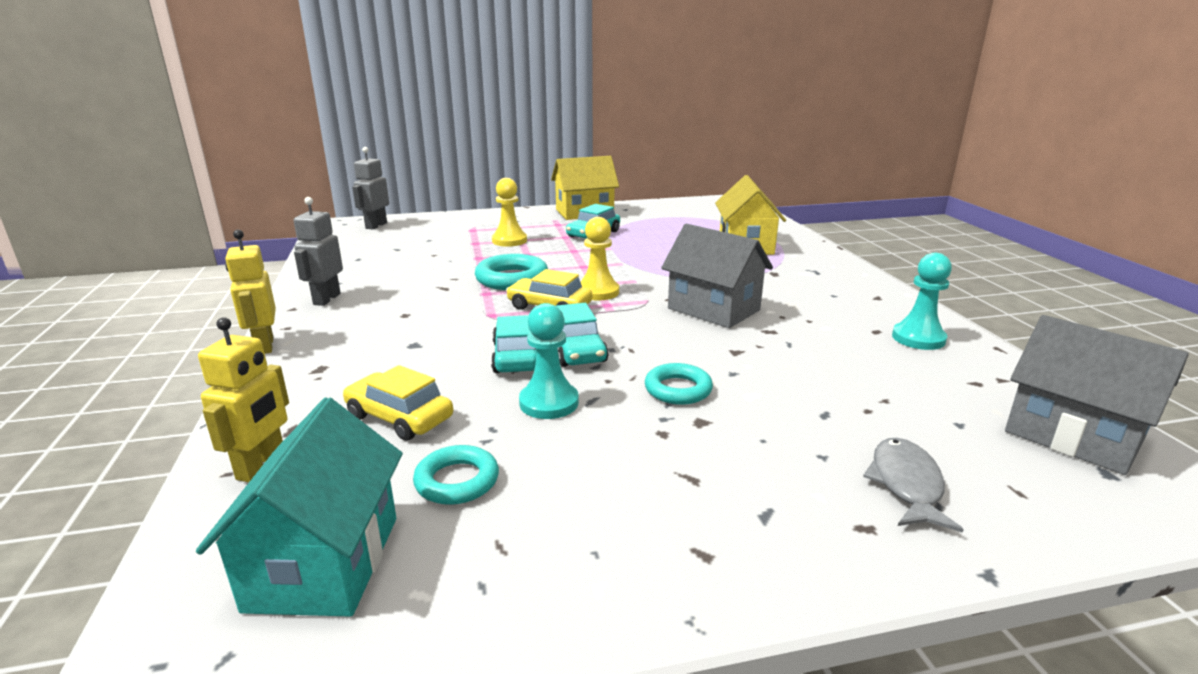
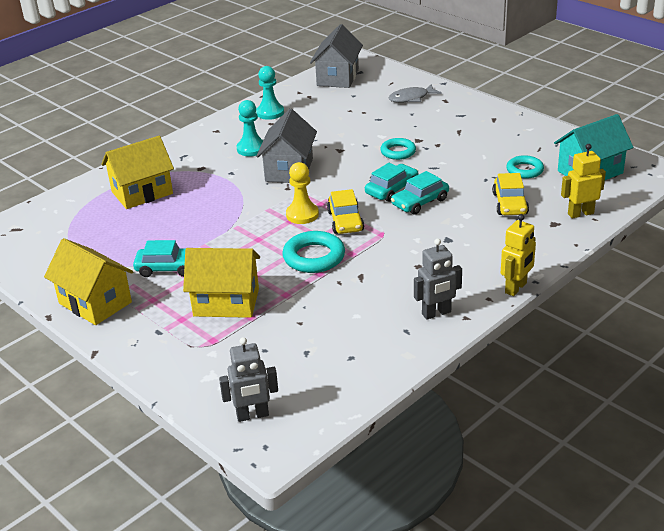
camera: 120 degrees left, 10 degrees up
yellow pawn [492,178,527,247] -> yellow house [183,248,260,318]
turquoise pawn [519,303,579,419] -> turquoise pawn moved to [236,100,263,157]

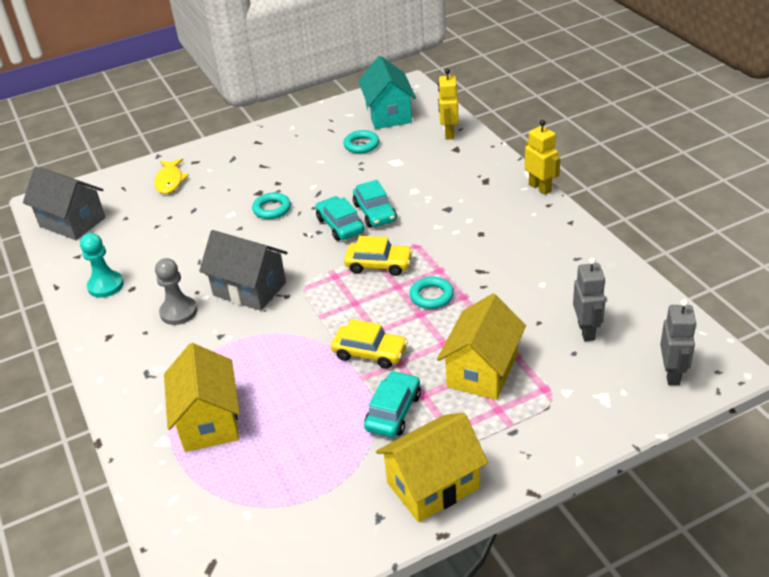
camera: 70 degrees left, 5 degrees up
turquoise pawn [236,100,263,157] -> grey pawn [155,258,197,325]
turquoise ring [282,231,345,273] -> turquoise ring [410,277,454,309], size x0.66
yellow pawn [286,162,319,224] -> none
grey fish [389,84,442,103] -> yellow fish [154,158,189,194]
grey robot [414,239,462,320] -> grey robot moved to [573,258,606,341]
yellow car [492,173,529,215] -> yellow car moved to [331,319,408,369]

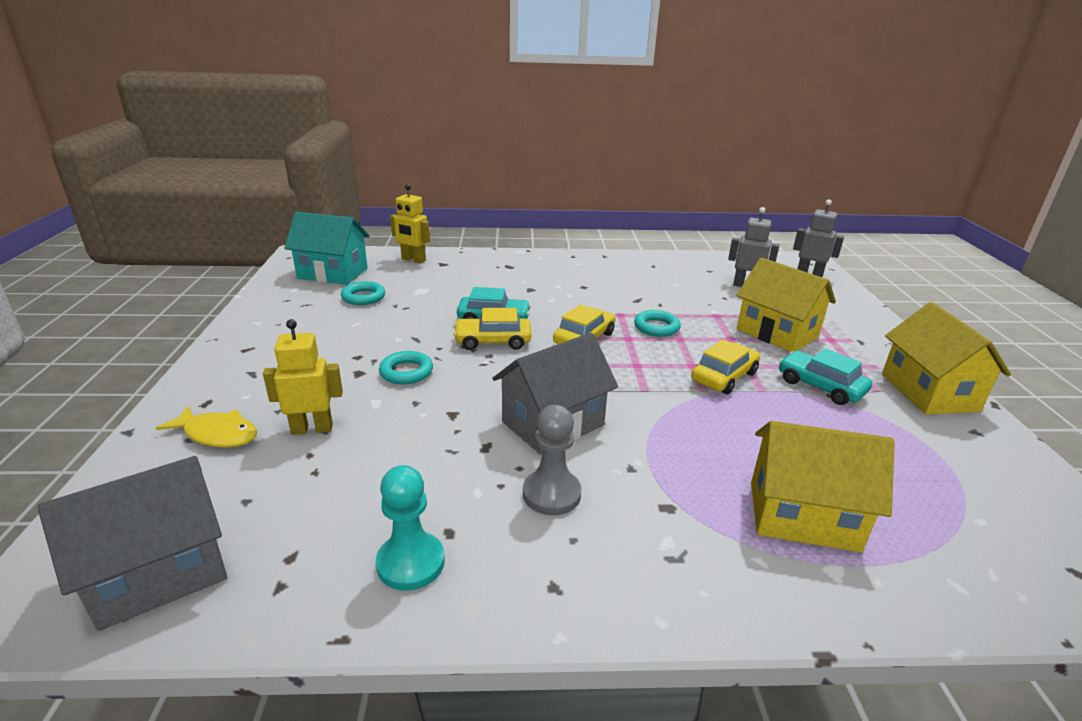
camera: 70 degrees left, 10 degrees down
turquoise car [315,196,364,241] -> yellow car [453,308,531,350]
yellow robot [525,120,560,195] -> yellow robot moved to [263,319,343,435]

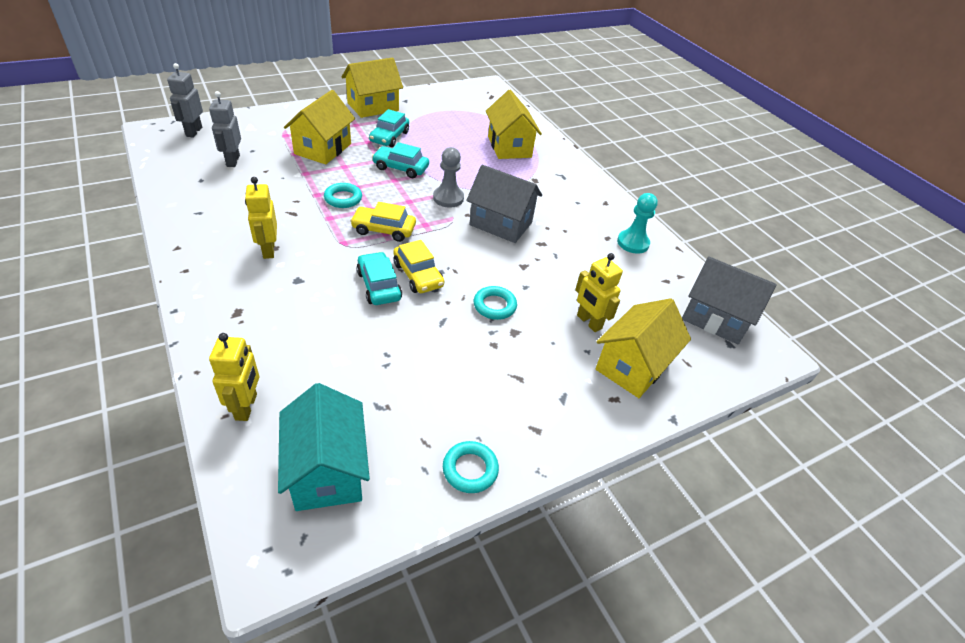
camera: 120 degrees left, 15 degrees up
yellow fish [156,406,257,448] -> yellow house [595,298,691,398]
turquoise ring [341,281,385,305] -> turquoise ring moved to [443,441,499,493]
grey pawn [523,405,582,515] -> grey pawn moved to [433,147,464,208]
yellow car [691,339,760,394] -> turquoise car [372,142,429,178]
none -> yellow robot [245,177,277,259]

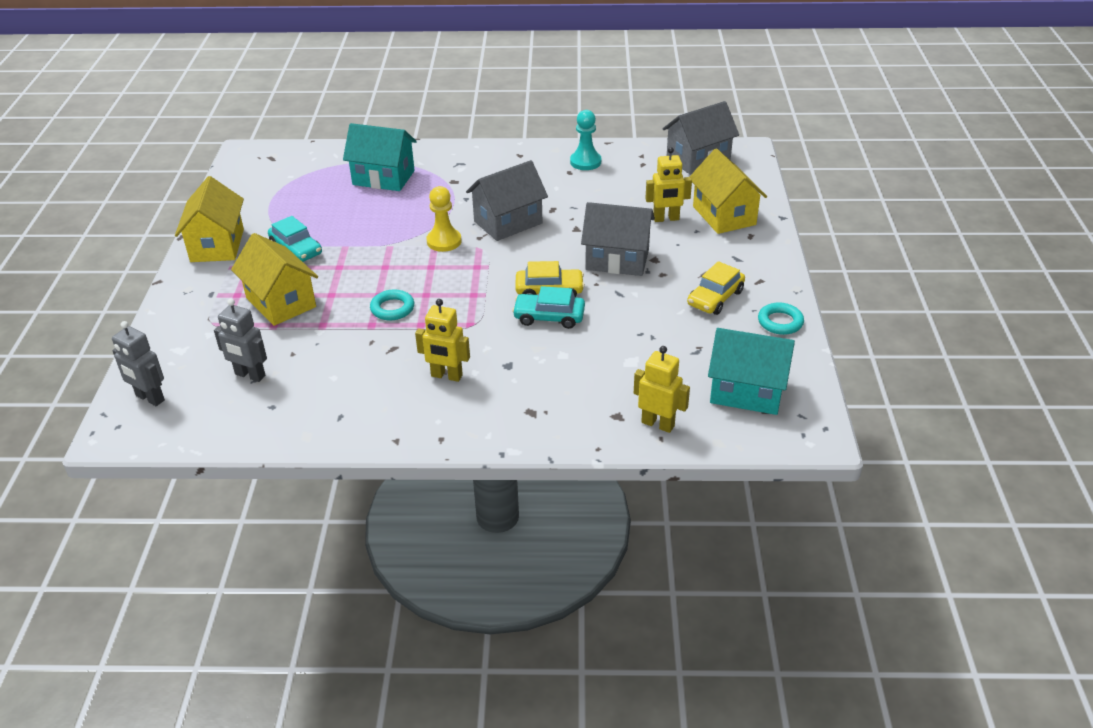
camera: 55 degrees left, 5 degrees down
yellow car [350,202,416,242] -> yellow car moved to [687,261,745,315]
turquoise car [372,142,429,178] -> none
grey pawn [433,147,464,208] -> yellow pawn [426,186,461,252]
turquoise ring [474,286,517,320] -> grey house [581,202,655,276]
yellow house [486,90,542,159] -> turquoise house [343,123,417,191]

